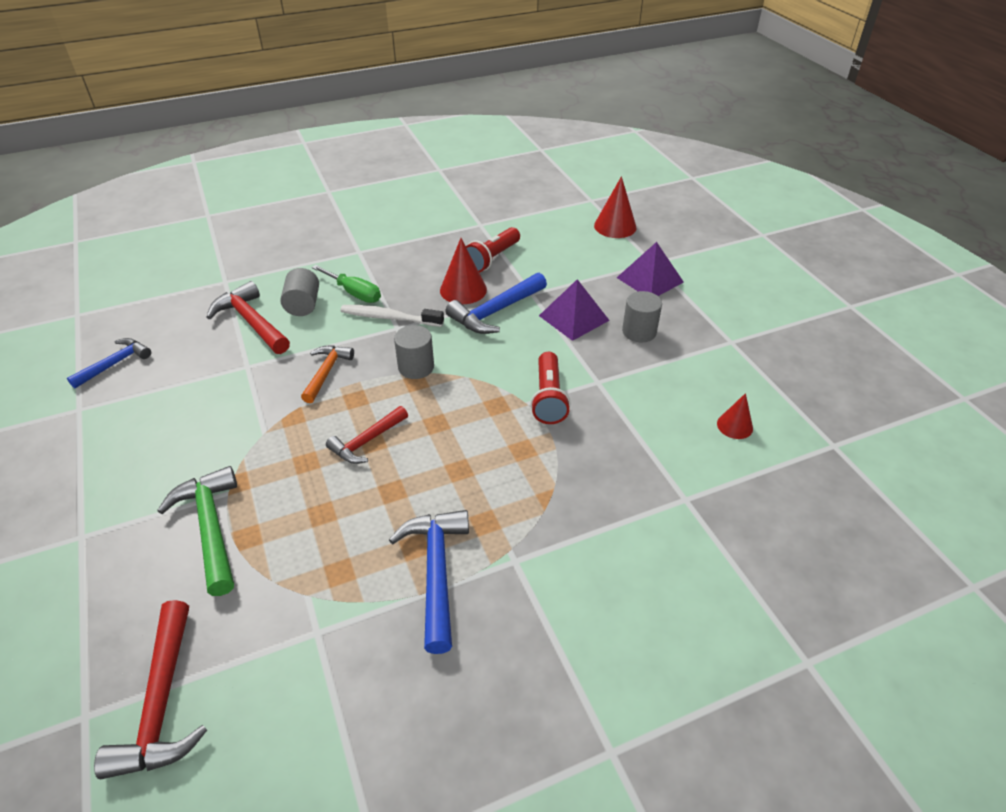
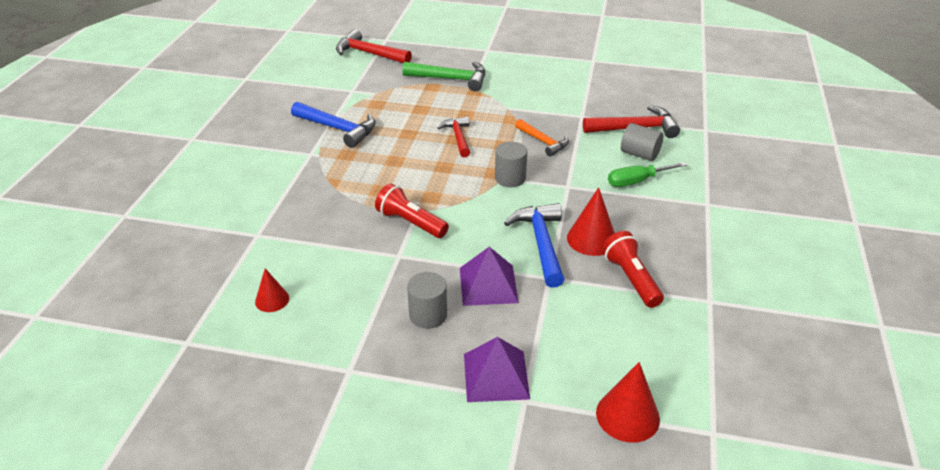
camera: 125 degrees right, 5 degrees down
blue hammer [67,338,151,388] -> none
white toothbrush [341,305,444,327] -> none

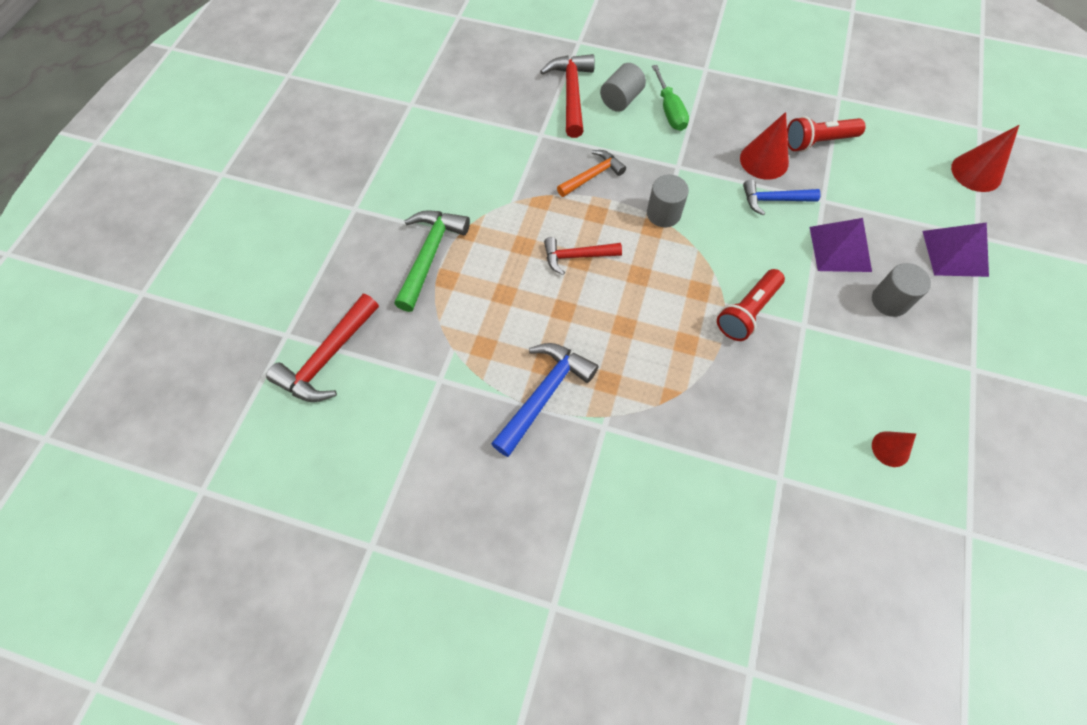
camera: 85 degrees left, 25 degrees up
blue hammer [504,203,565,288] -> blue hammer [743,180,821,215], size x0.66

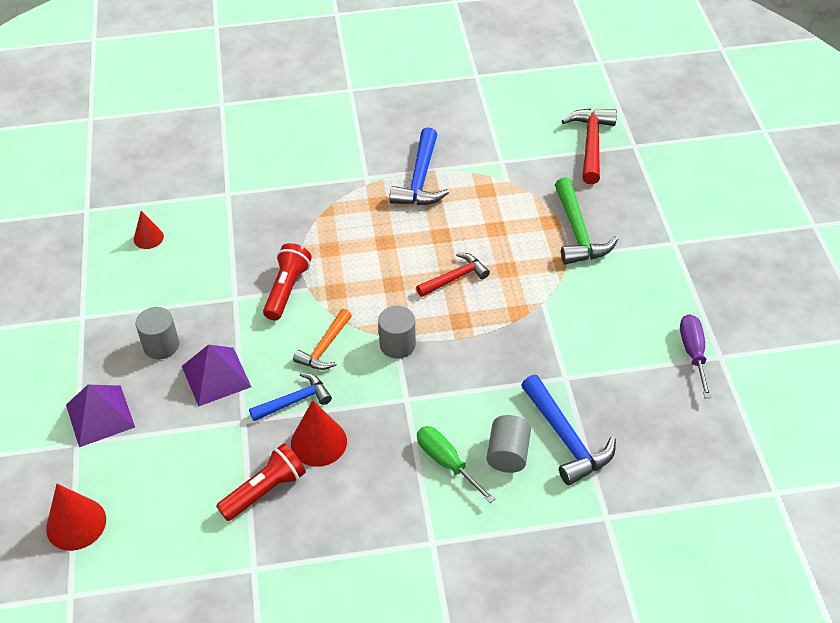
camera: 155 degrees right, 15 degrees down
red hammer [540,54,595,138] -> blue hammer [521,375,616,485]
orange hammer [557,150,626,197] -> orange hammer moved to [293,309,352,370]
none -> purple screwdriver [680,314,712,398]

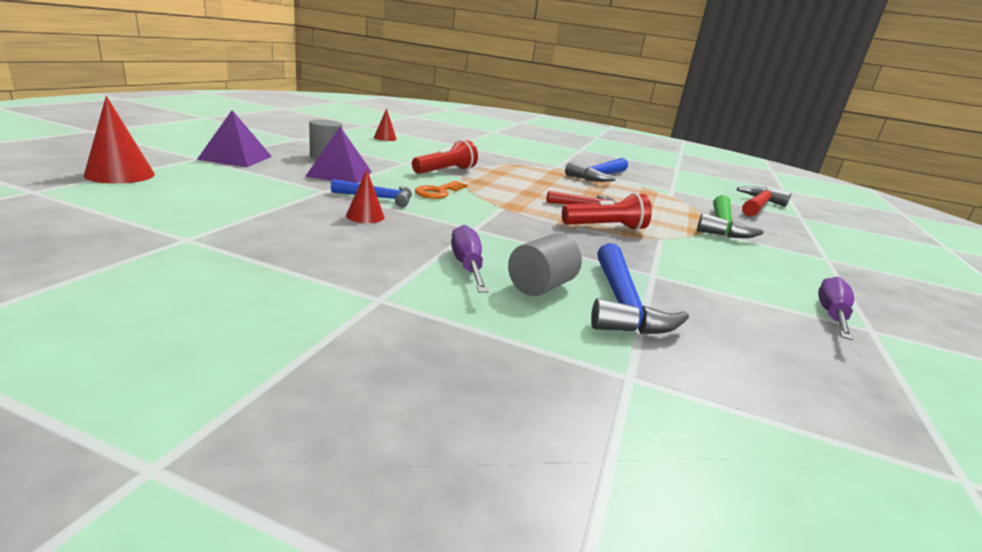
camera: 25 degrees right, 25 degrees down
red flashlight [216,443,306,521] -> red flashlight moved to [562,193,652,230]
red cone [291,400,347,467] -> red cone [346,169,384,223], size x0.62
orange hammer [293,309,352,370] -> orange key [415,181,468,199]
grey cylinder [378,306,416,359] -> none
green screwdriver [417,426,495,503] -> purple screwdriver [451,225,489,293]

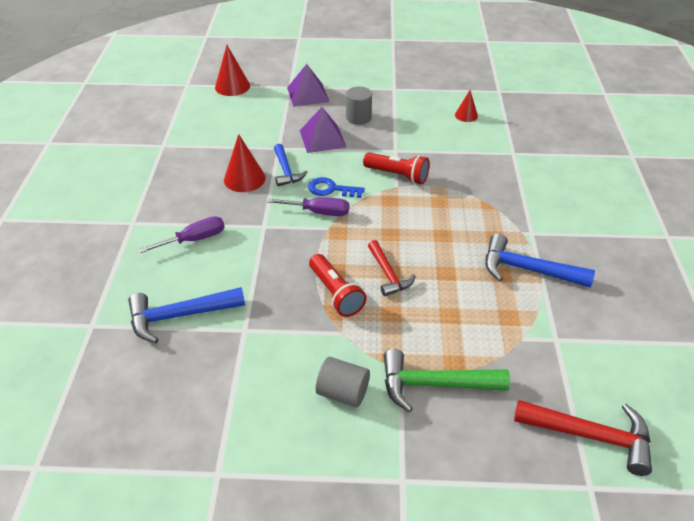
camera: 75 degrees right, 20 degrees up
red cone [346,169,384,223] -> red cone [224,134,266,192], size x1.62
orange key [415,181,468,199] -> blue key [308,177,365,198]
grey cylinder [508,233,582,296] -> grey cylinder moved to [316,357,370,407]
purple screwdriver [818,277,854,340] -> purple screwdriver moved to [267,197,349,216]

